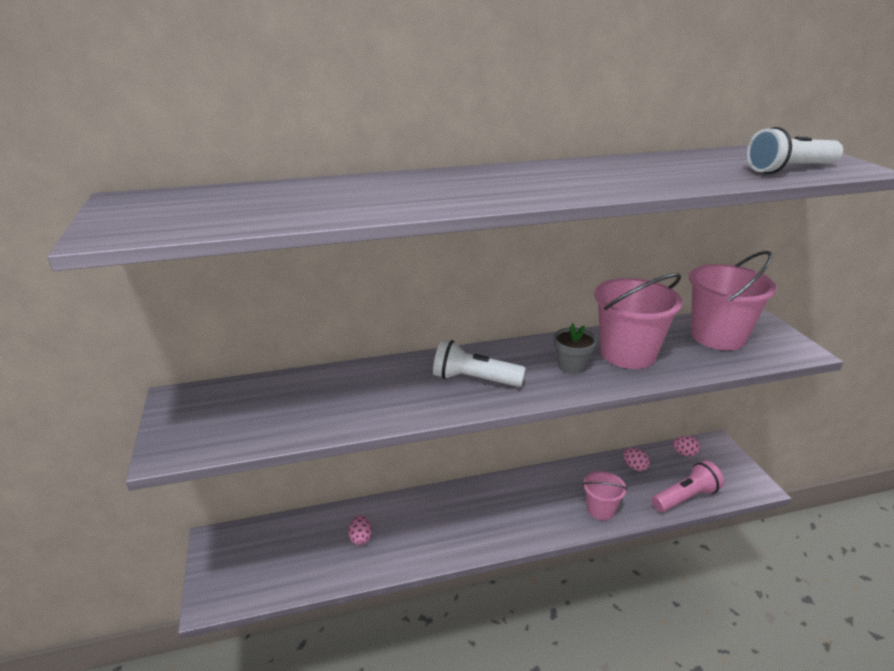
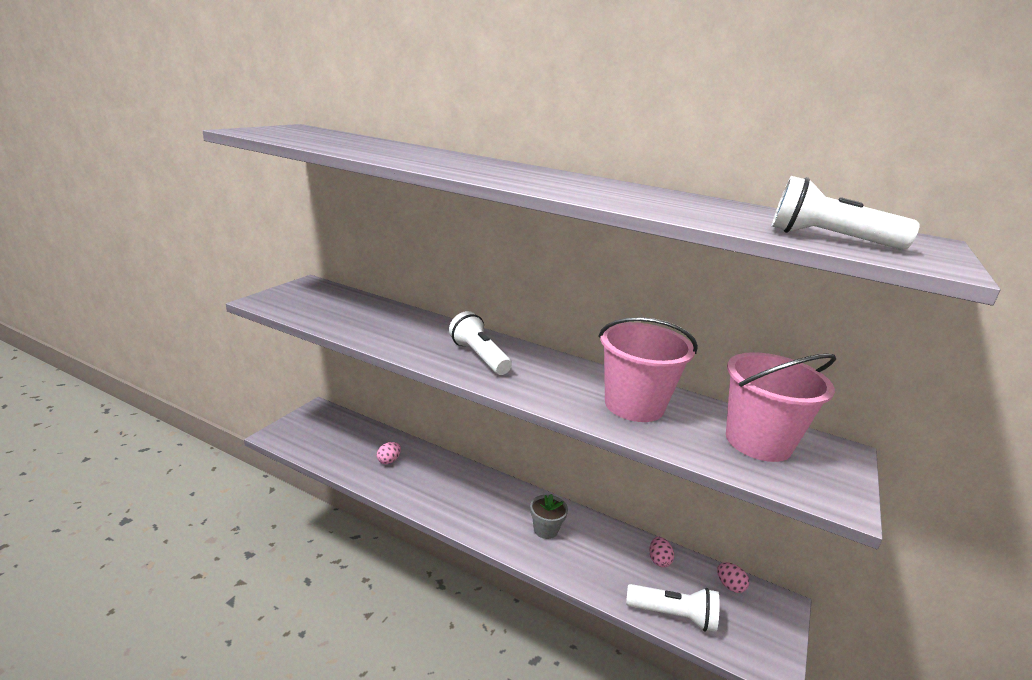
camera: 40 degrees right, 5 degrees down
grey flower pot [554,323,597,374] -> grey flower pot moved to [530,494,568,539]
pink bucket [583,471,627,520] -> none
pink flashlight [652,461,724,512] -> white flashlight [626,584,720,632]

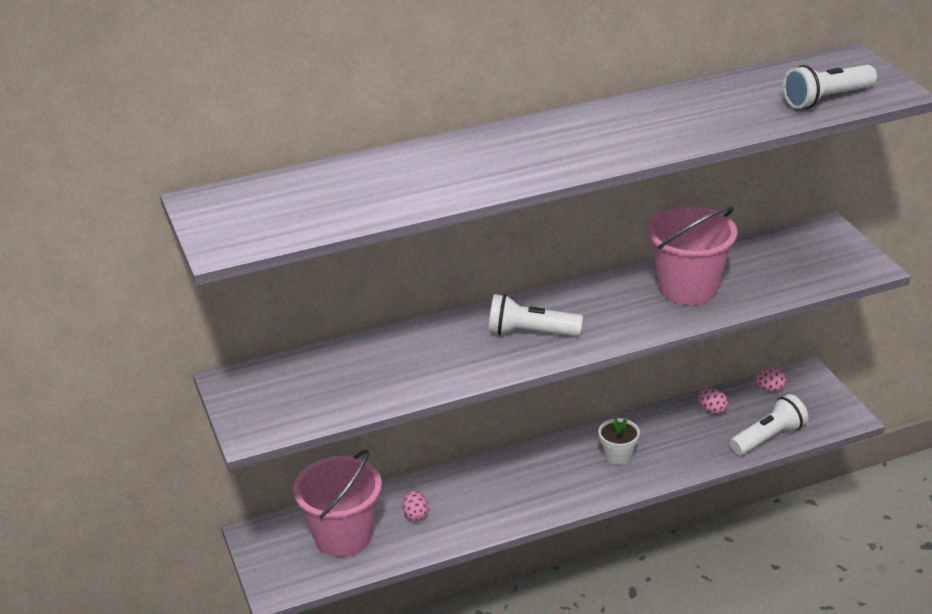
camera: 45 degrees left, 10 degrees up
grey flower pot [530,494,568,539] -> white flower pot [598,418,640,465]
pink bucket [726,352,836,462] -> pink bucket moved to [293,450,382,557]

